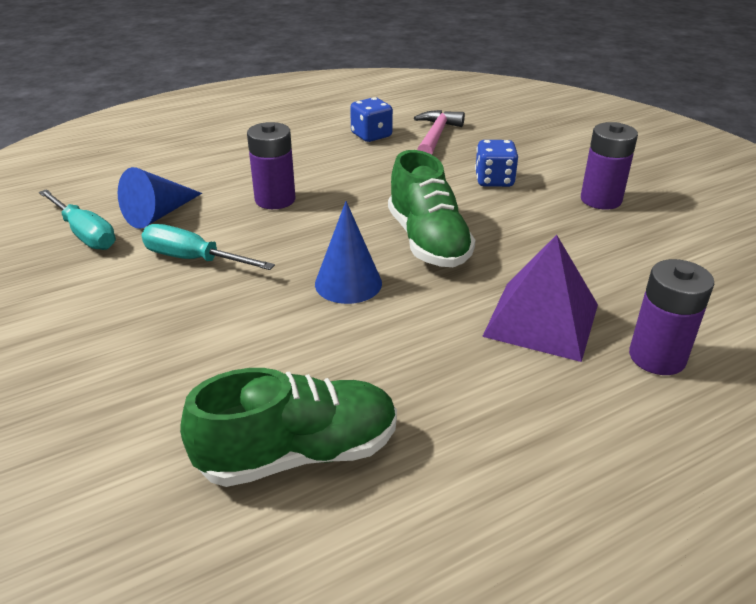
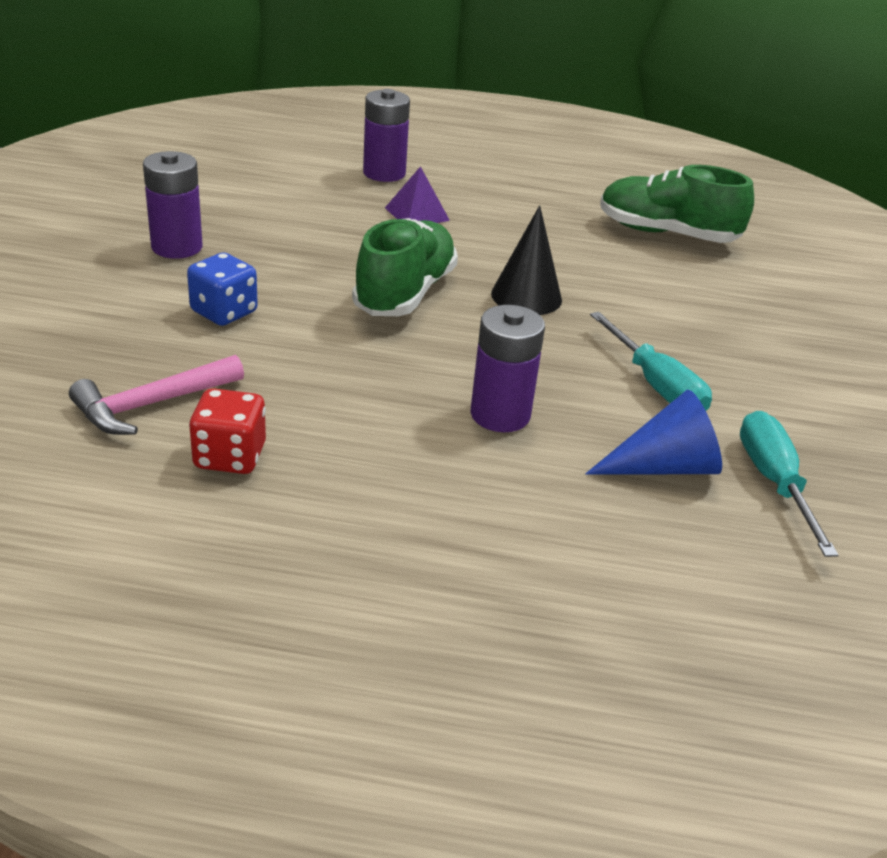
camera: 145 degrees left, 0 degrees up
blue cone [315,201,382,304] -> black cone [491,205,562,315]
blue dice [350,97,393,142] -> red dice [189,388,266,474]
purple pyramid [482,235,598,362] -> purple pyramid [385,166,450,223], size x0.57

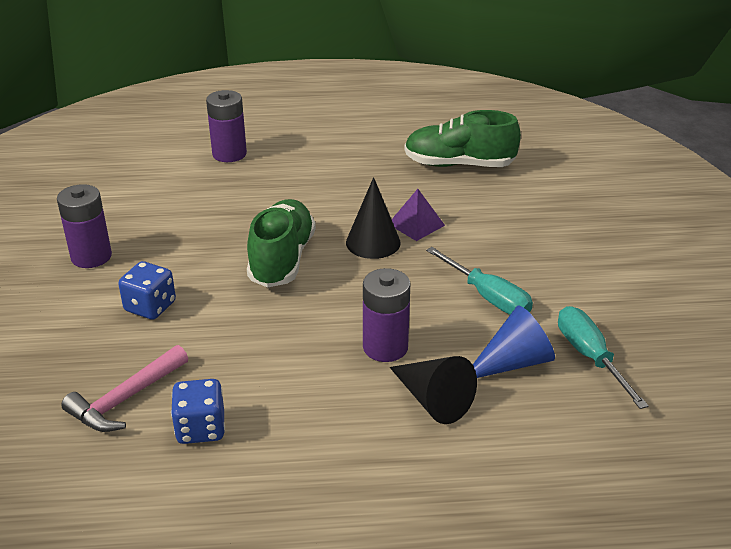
camera: 10 degrees left, 0 degrees up
red dice [189,388,266,474] -> blue dice [171,379,225,444]
purple pyramid [385,166,450,223] -> purple pyramid moved to [392,189,445,241]
none -> black cone [390,356,477,424]

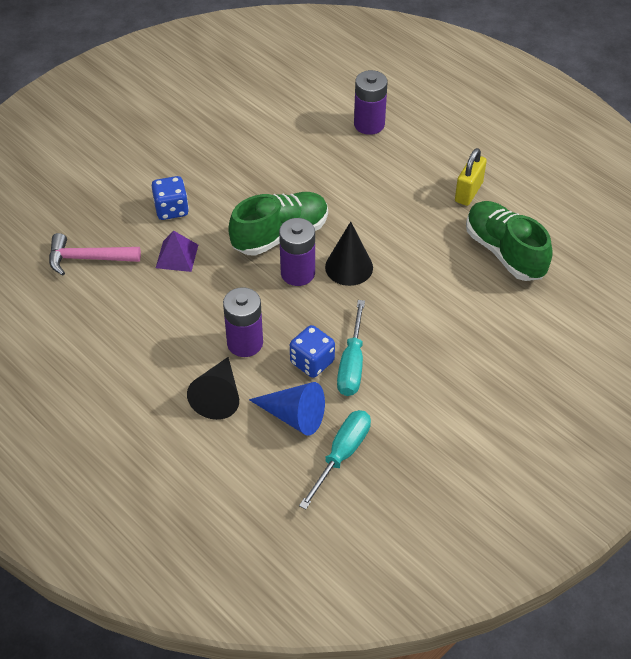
camera: 50 degrees right, 15 degrees up
purple battery [57,184,112,268] -> purple battery moved to [279,218,315,286]
blue dice [171,379,225,444] -> blue dice moved to [290,325,335,378]
purple pyramid [392,189,445,241] -> purple pyramid moved to [156,230,198,272]
none -> yellow padlock [455,148,487,206]

